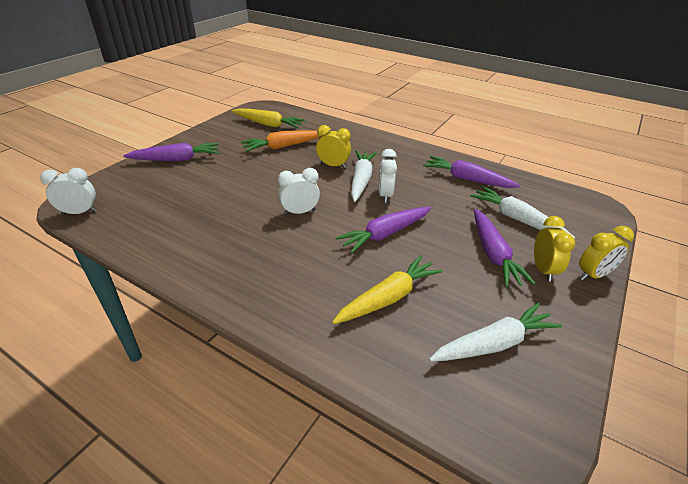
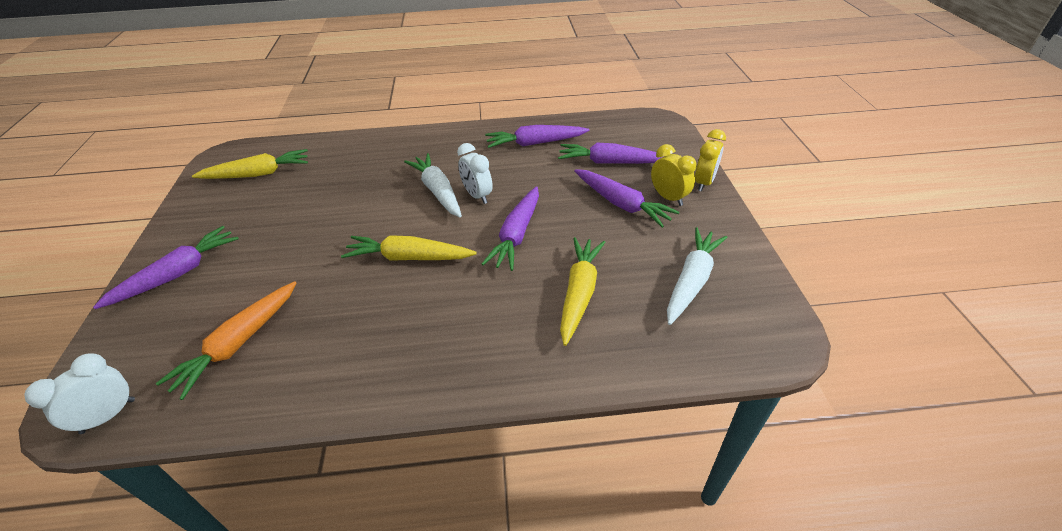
camera: 35 degrees left, 5 degrees up
orange carrot [241,130,320,152] -> orange carrot moved to [156,281,296,400]
white clock [278,168,320,215] -> yellow carrot [341,235,477,261]
yellow clock [316,125,351,168] -> none
white carrot [470,186,575,239] -> purple carrot [558,143,664,164]

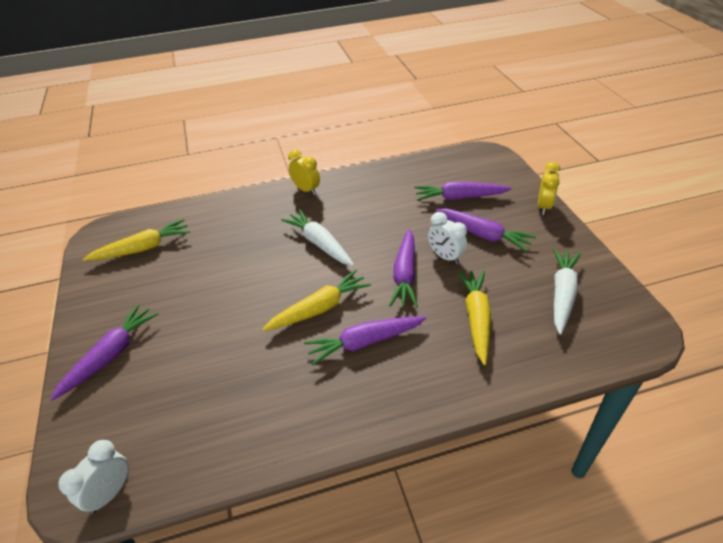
camera: 10 degrees left, 0 degrees up
orange carrot [156,281,296,400] -> none
yellow carrot [341,235,477,261] -> yellow carrot turned 150 degrees clockwise [262,270,371,331]
white clock [457,143,493,204] -> white clock moved to [428,212,467,264]
purple carrot [485,125,589,148] -> purple carrot moved to [304,316,426,365]
yellow clock [651,144,697,206] -> yellow clock moved to [288,150,320,195]

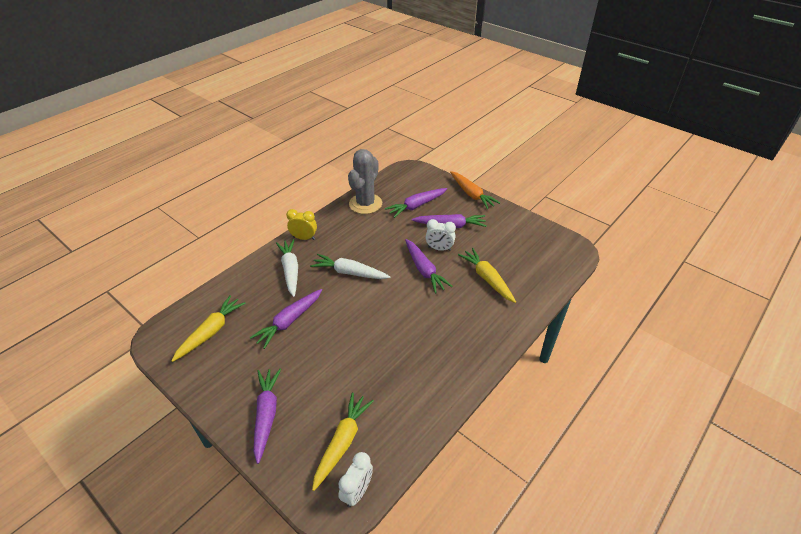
camera: 35 degrees left, 0 degrees up
white clock [58,440,129,513] -> white clock turned 150 degrees counterclockwise [338,452,373,507]
yellow carrot [262,270,371,331] -> yellow carrot moved to [312,392,374,491]
purple carrot [304,316,426,365] -> purple carrot moved to [249,289,322,349]
yellow clock [538,162,560,215] -> orange carrot [450,171,500,209]
white carrot [553,248,581,335] -> white carrot moved to [276,239,298,297]
none -> grey cactus [348,149,382,214]

